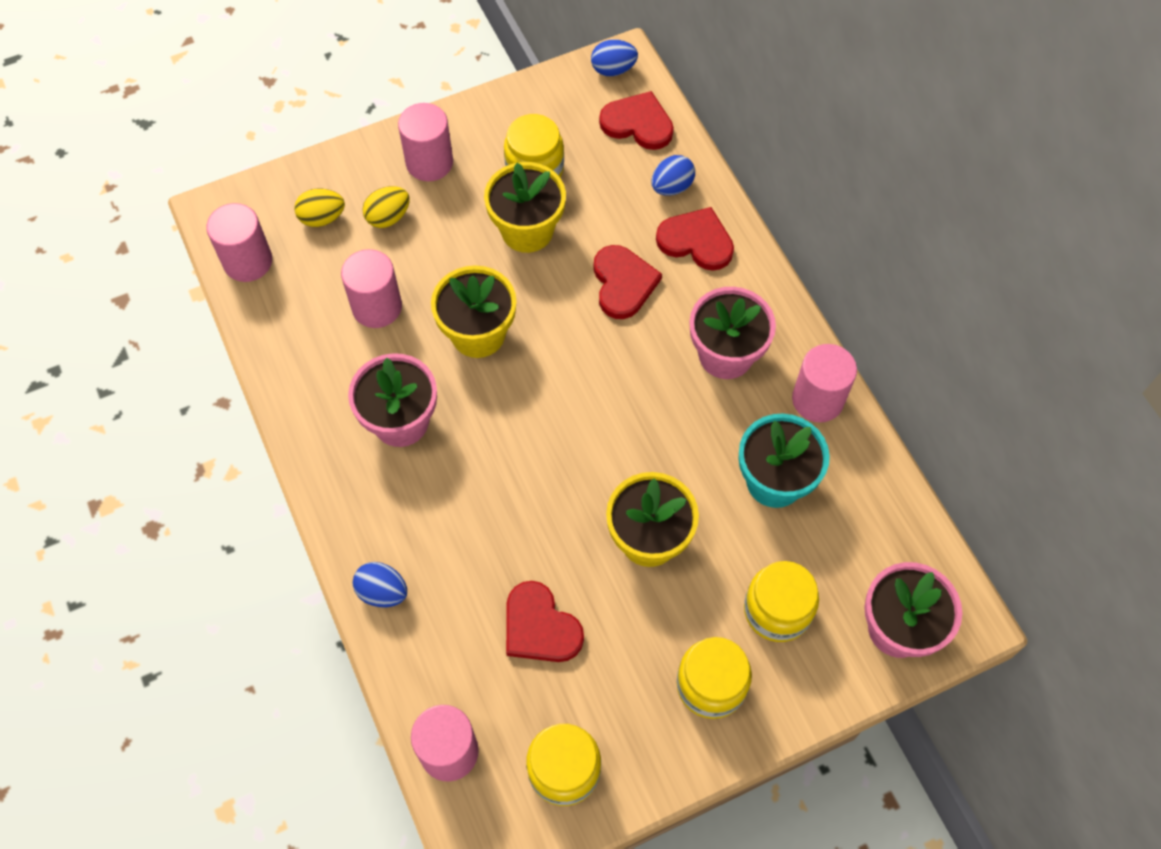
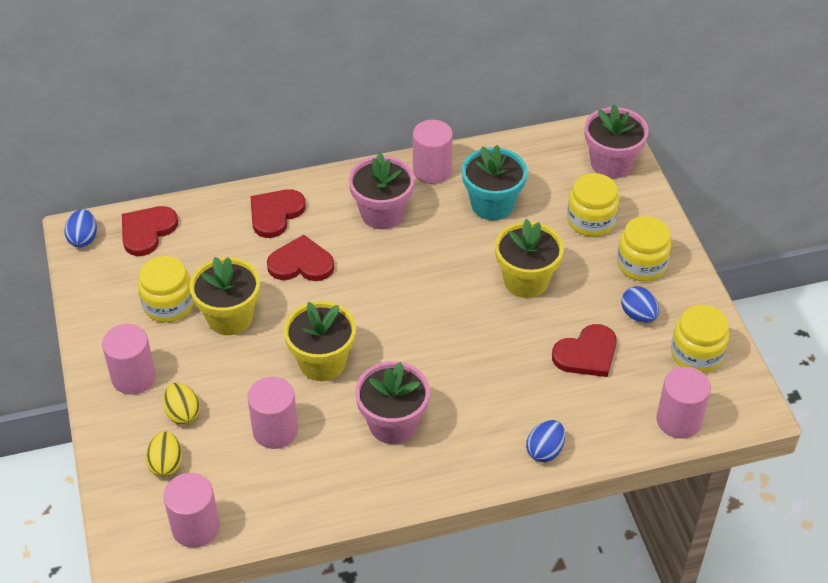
camera: 80 degrees left, 15 degrees down
blue egg [651,155,695,196] -> blue egg moved to [621,286,659,323]

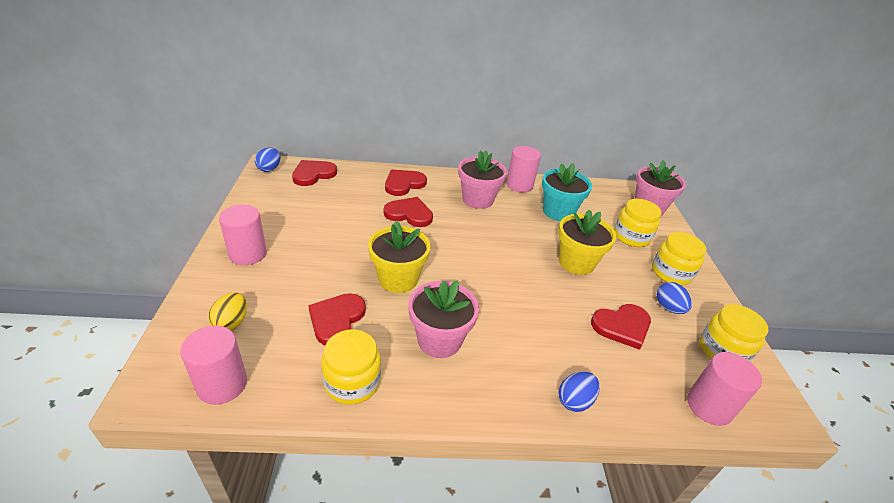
camera: 10 degrees right, 10 degrees down
yellow jar [138,256,194,323] -> yellow jar moved to [321,330,381,405]
yellow egg [163,382,200,425] -> none
yellow flower pot [190,257,260,335] -> none
pink cylinder [248,377,298,449] -> red heart [308,293,366,345]

